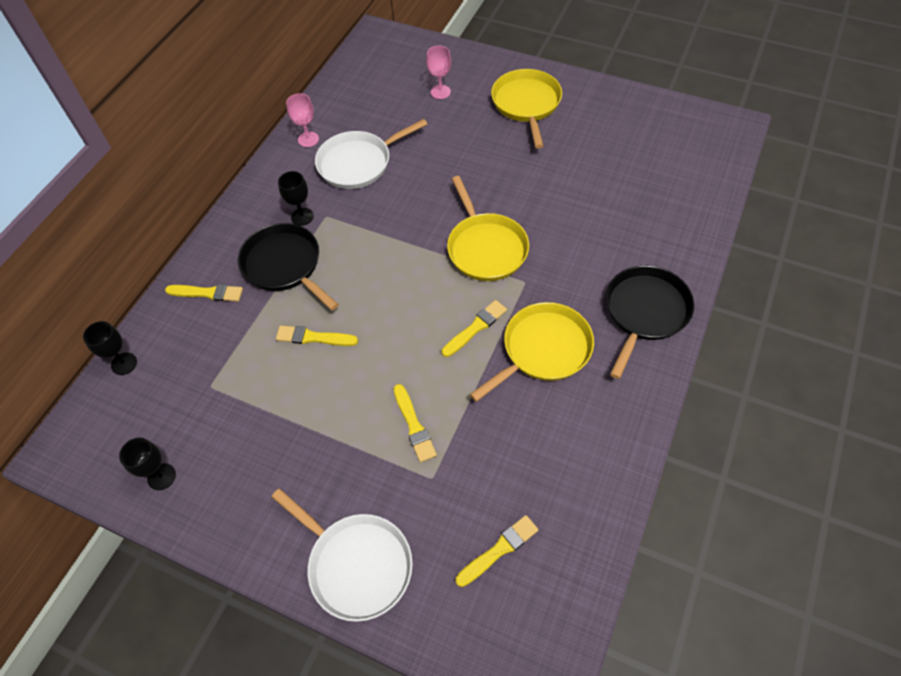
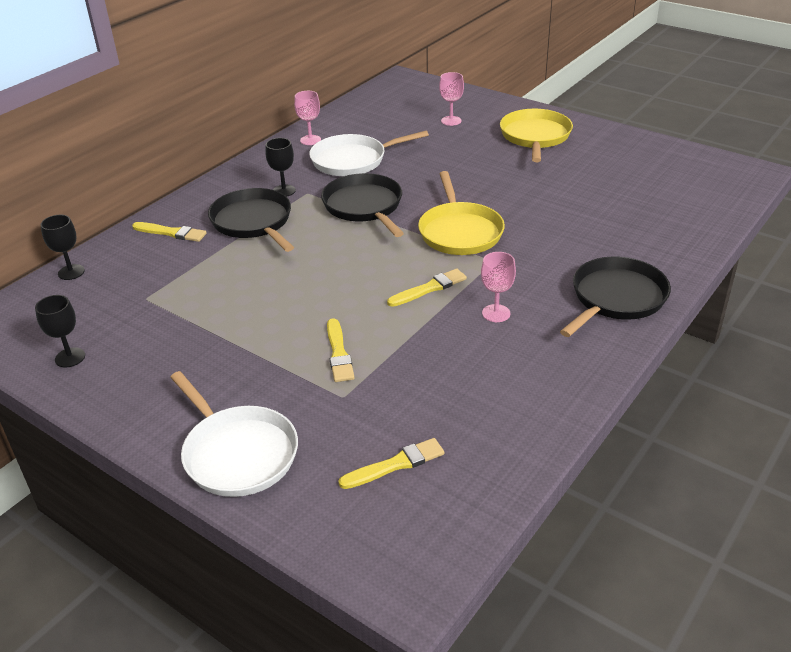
camera: 10 degrees right, 20 degrees down
yellow brush [276,326,358,346] -> none
yellow pan [470,302,594,402] -> pink goblet [481,252,516,322]
none -> black pan [321,173,404,237]

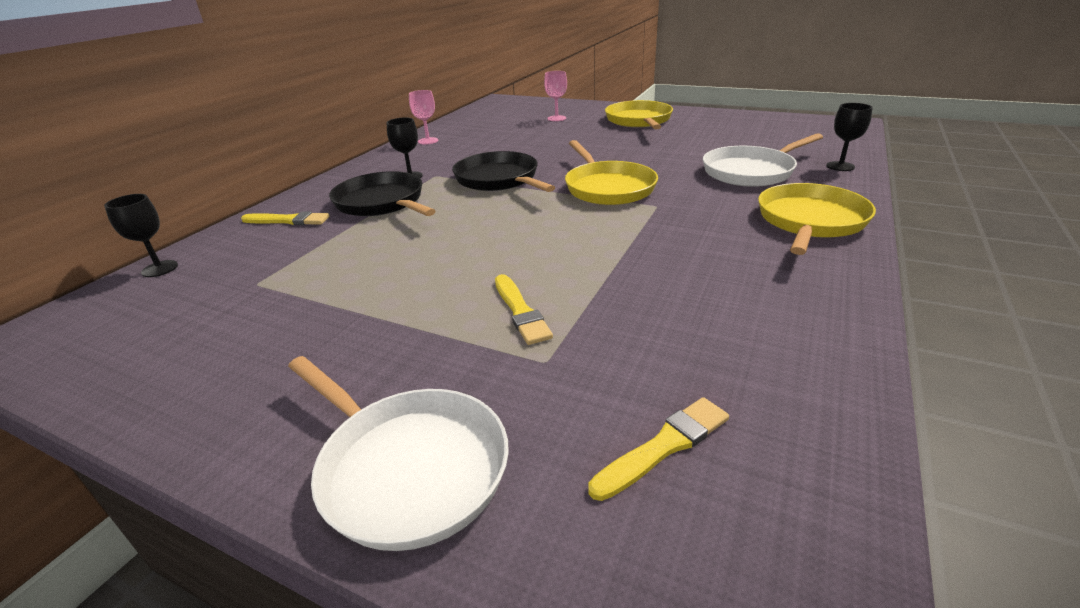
camera: 10 degrees left, 5 degrees down
black goblet [35,295,85,367] -> black goblet moved to [826,103,873,171]
white pan [309,131,429,176] -> white pan moved to [703,133,823,187]
yellow brush [387,269,467,307] -> none
pink goblet [481,252,516,322] -> none
black pan [560,256,671,337] -> yellow pan [758,183,876,255]

